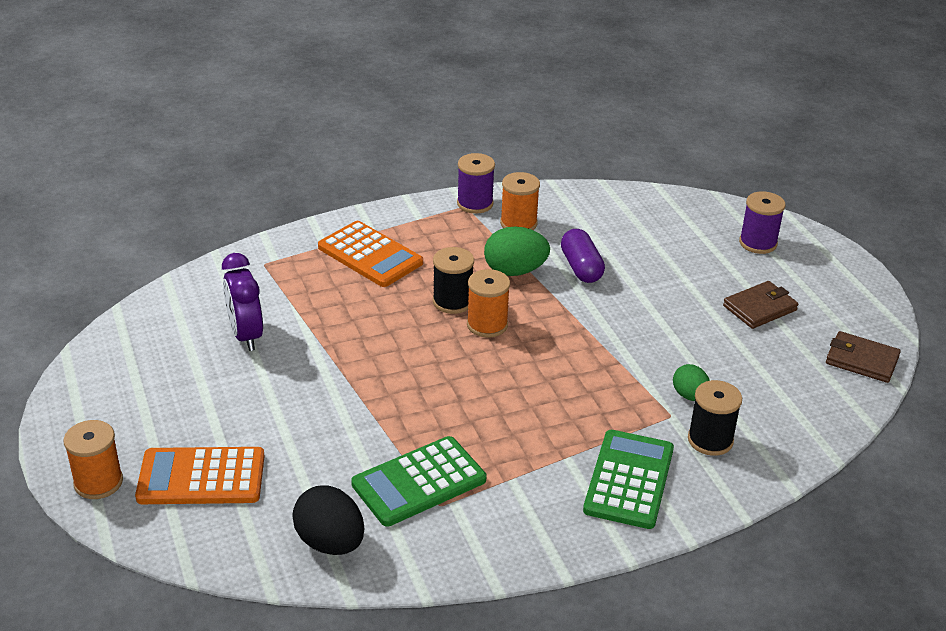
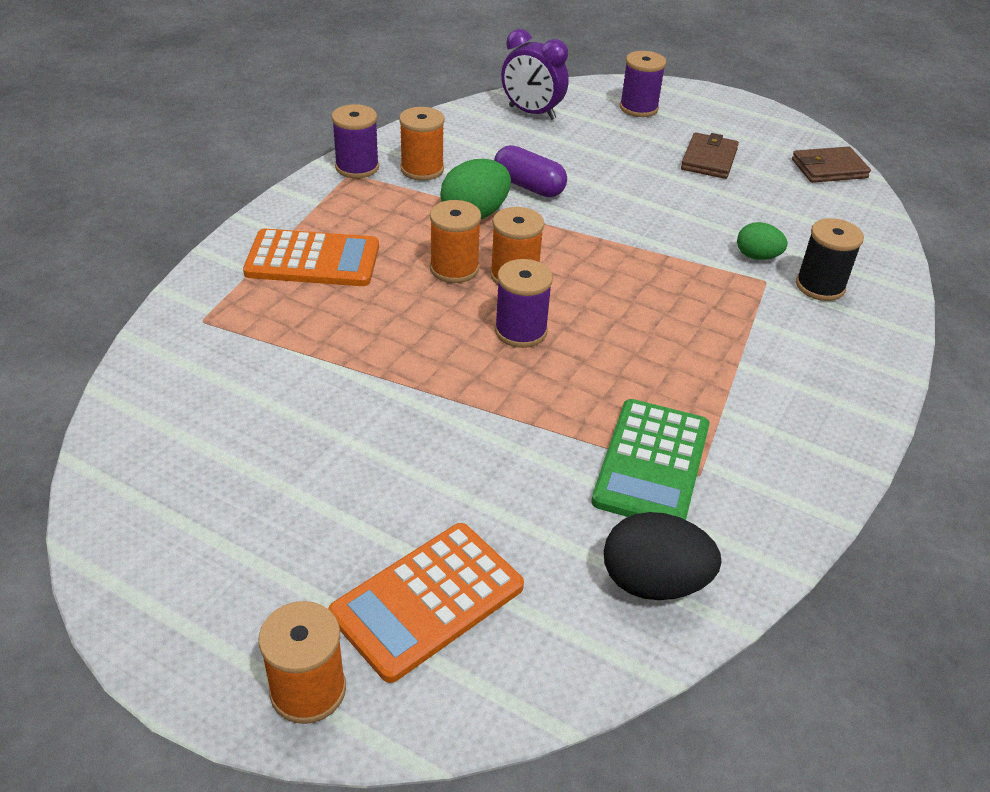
camera: 40 degrees left, 5 degrees up
purple clock [222,253,263,351] -> purple clock moved to [501,29,569,120]
black spool [433,247,474,314] -> orange spool [430,200,481,283]
green calculator [583,430,674,529] -> none
none -> purple spool [495,259,553,348]

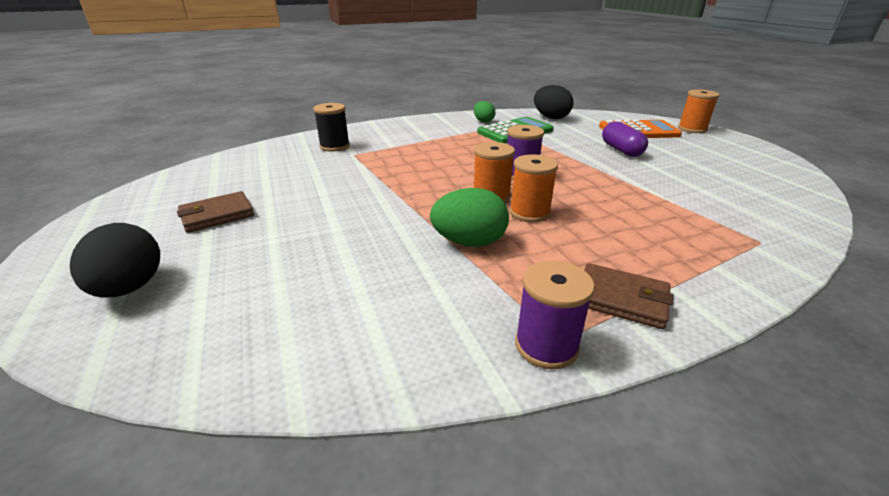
camera: 140 degrees left, 10 degrees down
orange calculator [243,229,379,286] -> none
orange spool [399,107,445,180] -> none
purple capsule [494,145,567,197] -> purple capsule moved to [602,121,648,157]
purple clock [501,29,569,120] -> none
purple spool [620,51,666,117] -> black egg [70,223,160,298]
green egg [737,222,788,260] -> green egg moved to [474,101,496,123]
brown wallet [792,147,871,183] -> brown wallet moved to [584,263,674,329]

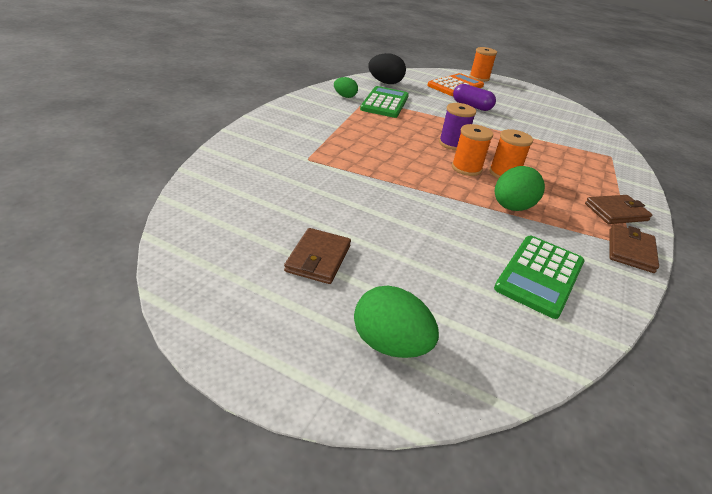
camera: 45 degrees left, 5 degrees up
black egg [70,223,160,298] -> green egg [354,286,439,358]
black spool [313,103,350,152] -> none
purple spool [515,260,595,370] -> brown wallet [609,224,659,273]
none -> green calculator [494,236,584,319]

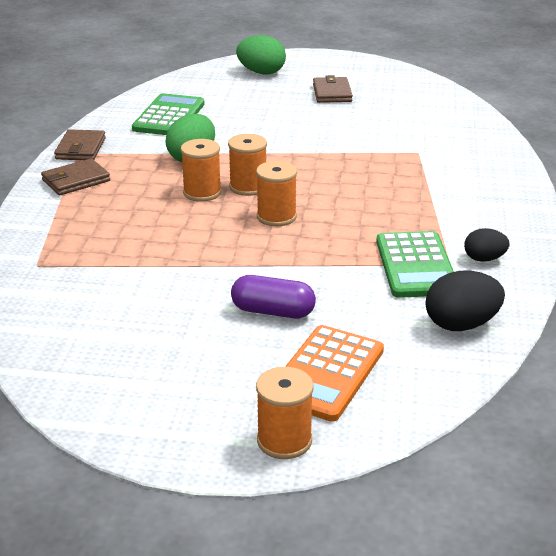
camera: 165 degrees right, 5 degrees down
green egg [334,77,358,98] -> black egg [464,228,510,262]
purple spool [439,103,476,150] -> orange spool [256,161,297,226]

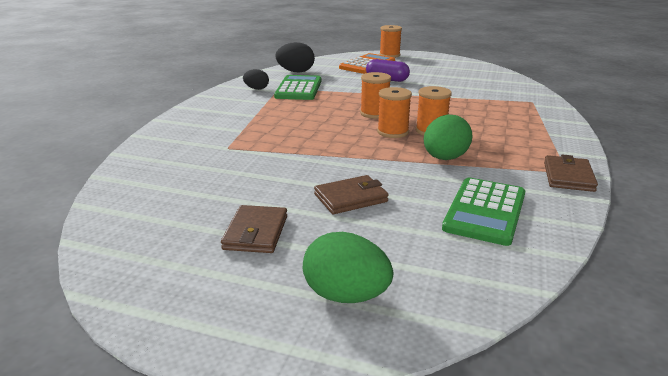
camera: 170 degrees left, 5 degrees down
brown wallet [41,158,110,195] -> brown wallet moved to [314,175,389,214]

